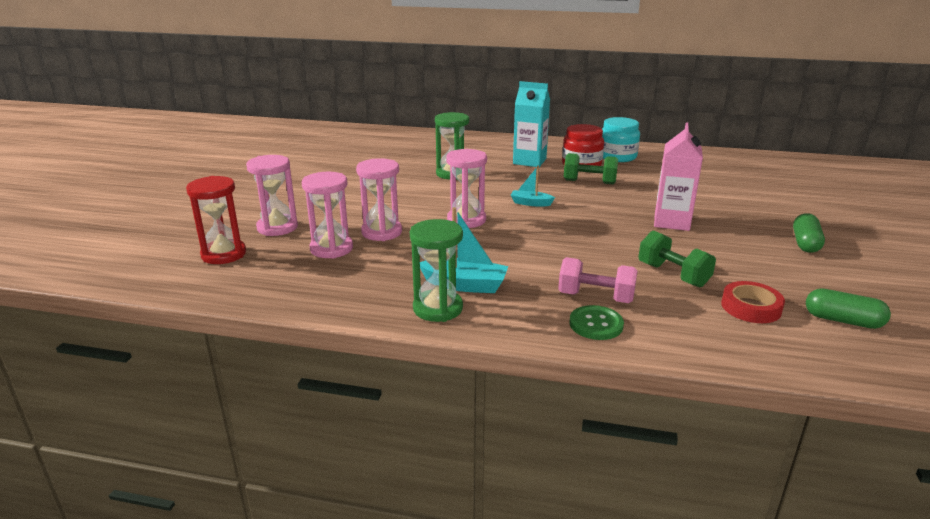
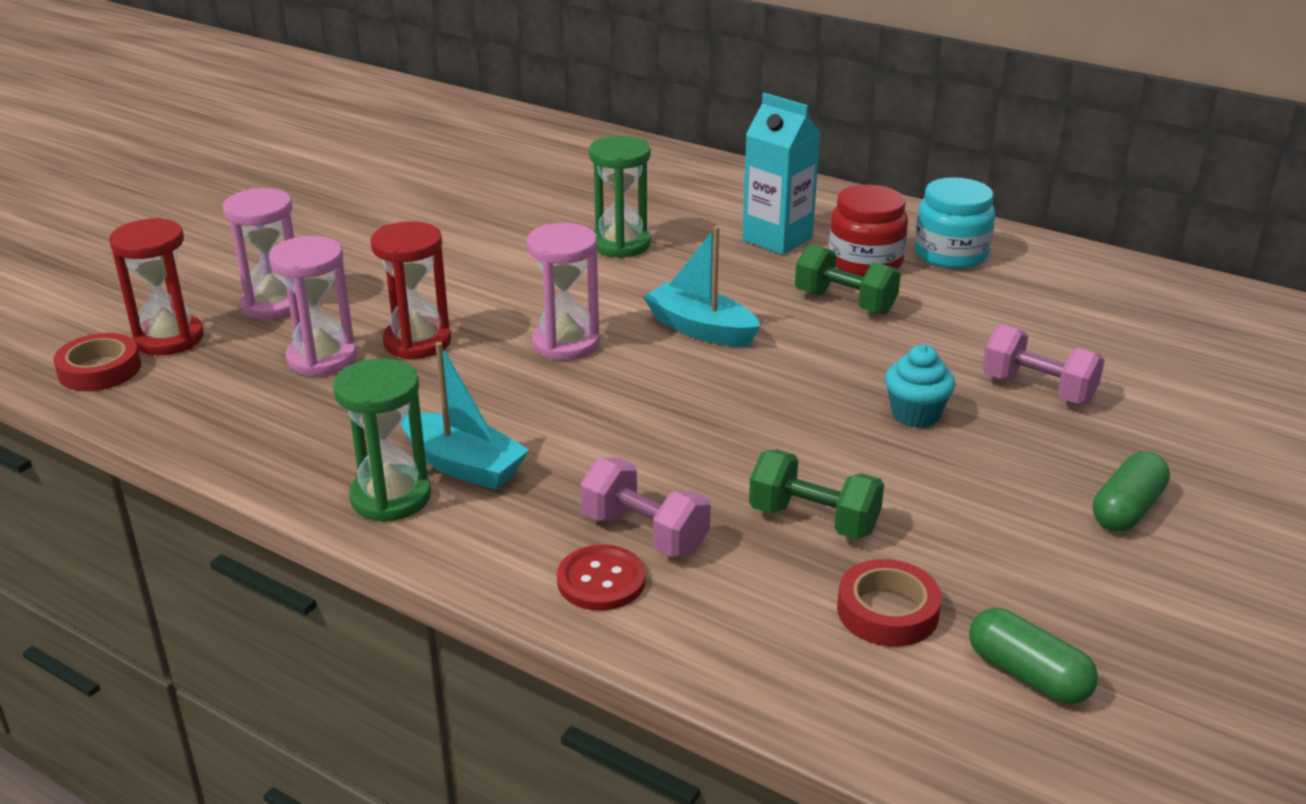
camera: 20 degrees right, 5 degrees up
pink hourglass [356,158,402,241] -> red hourglass [370,221,451,360]
turquoise boat [511,166,555,206] -> turquoise boat [643,226,761,347], size x1.62
green button [570,305,624,340] -> red button [557,545,646,611]
green dumbbell [639,230,716,288] -> green dumbbell turned 45 degrees counterclockwise [749,449,884,539]
pink carton [654,122,703,231] -> turquoise cupcake [885,345,955,428]
none -> red tape [53,333,141,391]
none -> pink dumbbell [982,324,1105,405]

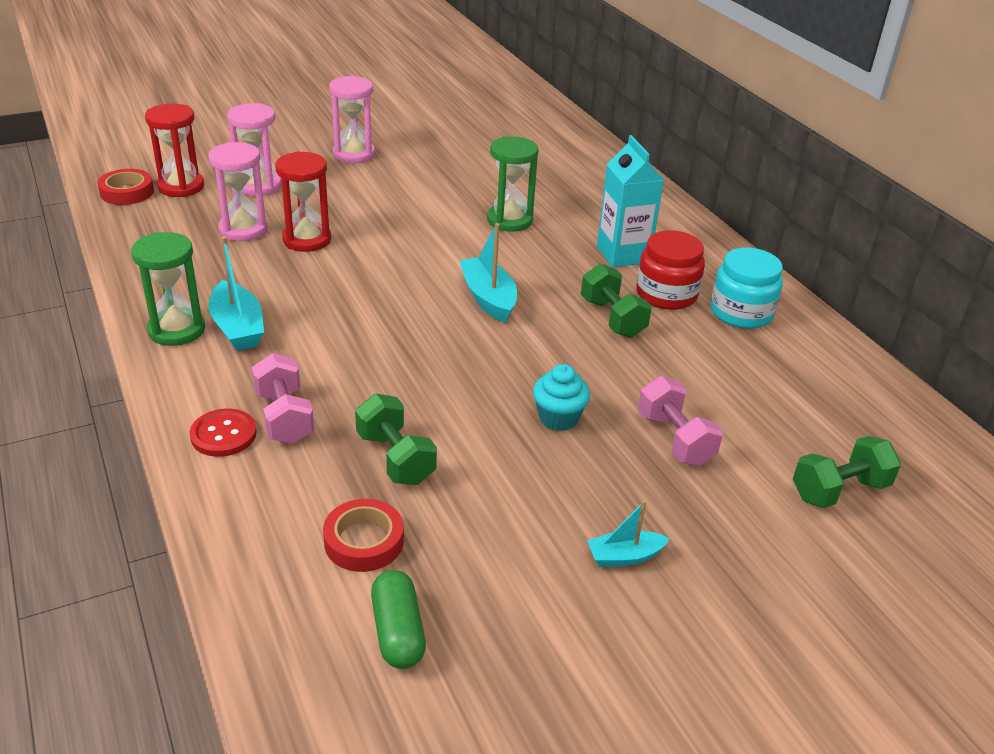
camera: 30 degrees right, 5 degrees up
pink hourglass [526,223,600,361] -> pink hourglass moved to [329,76,375,163]
green capsule [1093,452,1170,532] -> turquoise boat [587,500,670,567]
none -> green dumbbell [793,436,901,508]

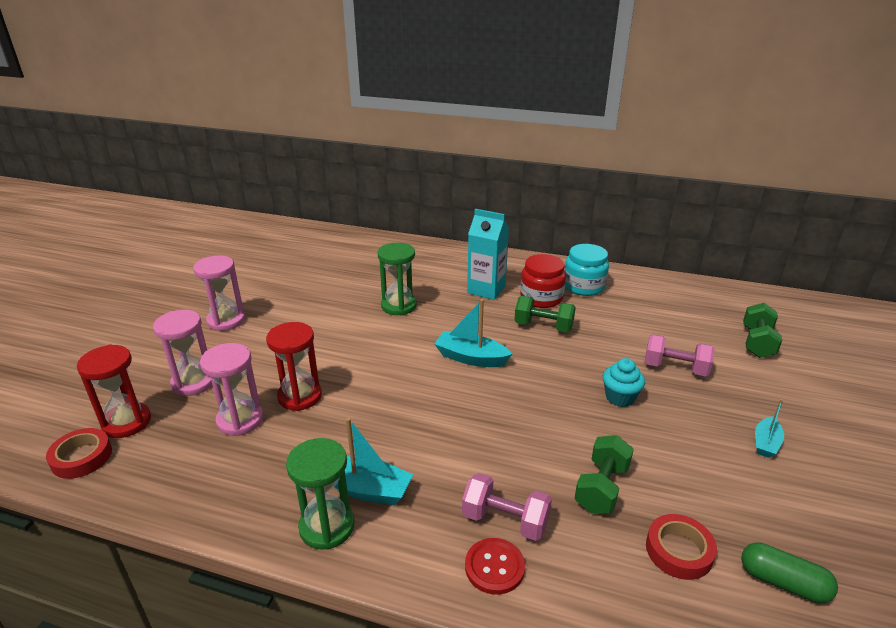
camera: 45 degrees left, 5 degrees down
green dumbbell [355,393,437,485] -> green dumbbell turned 75 degrees counterclockwise [574,435,634,514]

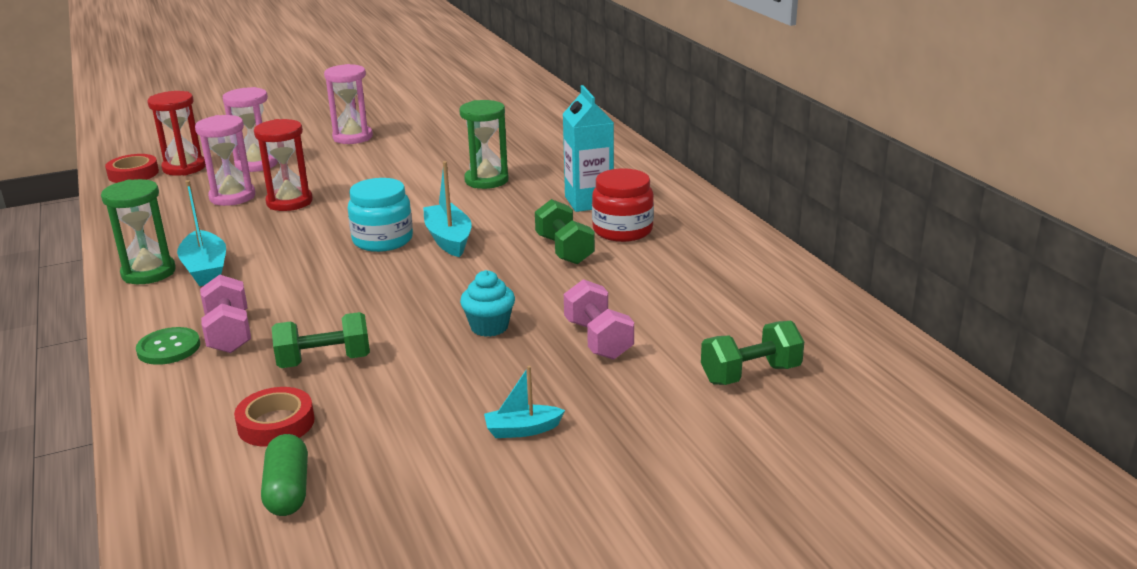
camera: 50 degrees right, 5 degrees down
red button [465,538,525,595] -> green button [136,327,200,365]
turquoise jar [565,244,609,296] -> turquoise jar moved to [348,178,413,252]

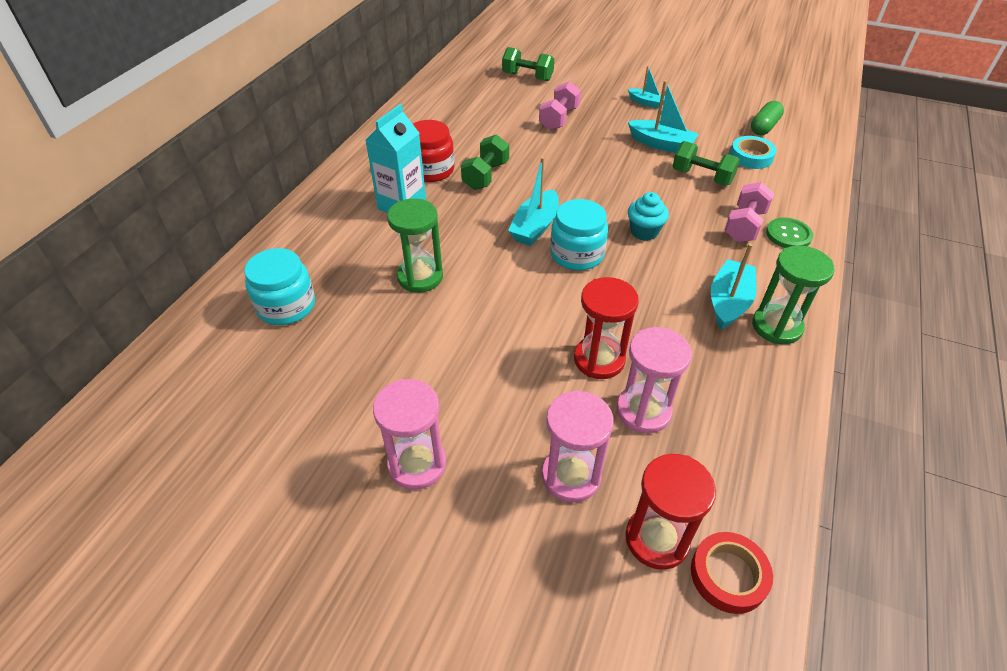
camera: 135 degrees left, 20 degrees up
red tape [234,387,314,447] -> turquoise tape [730,136,777,169]
turquoise cupcake [460,270,515,337] -> turquoise cupcake moved to [628,192,669,241]
none -> turquoise jar [244,248,315,325]
none -> turquoise boat [628,80,699,153]

